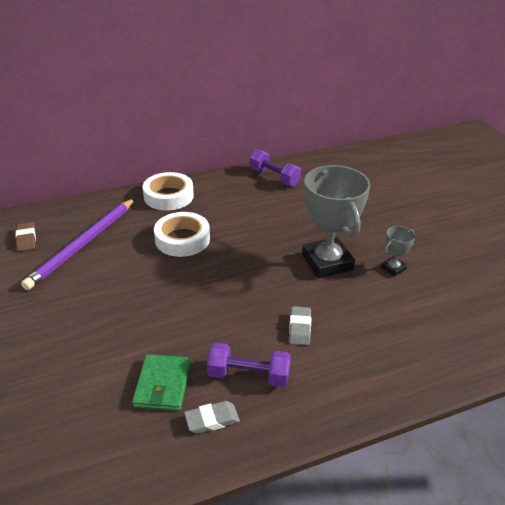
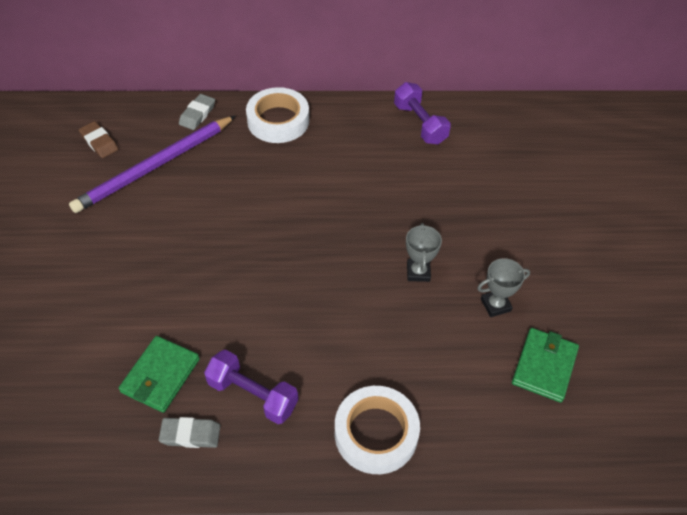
camera: 20 degrees right, 15 degrees up
brown eraser [15,222,36,251] -> brown eraser turned 45 degrees counterclockwise [79,121,118,158]
white tape [154,212,210,257] -> white tape moved to [335,386,420,474]
grey eraser [289,306,311,345] -> grey eraser moved to [179,94,215,130]
grey trophy [302,165,371,278] -> grey trophy [406,223,442,282], size x0.45
none -> green wallet [512,328,579,403]

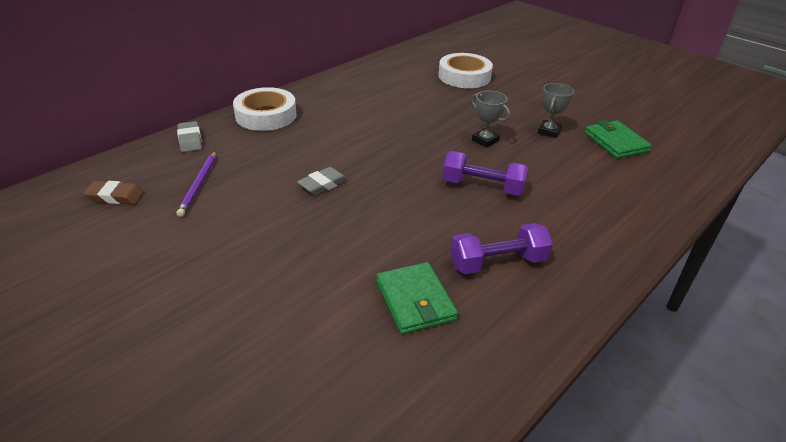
camera: 45 degrees left, 15 degrees down
purple pencil [69,116,235,213] -> purple pencil [177,151,216,217], size x0.52
grey eraser [159,417,220,448] -> grey eraser moved to [297,167,348,195]
white tape [335,386,420,474] -> white tape moved to [438,53,493,88]
purple dumbbell [394,82,451,144] -> purple dumbbell moved to [443,151,528,196]

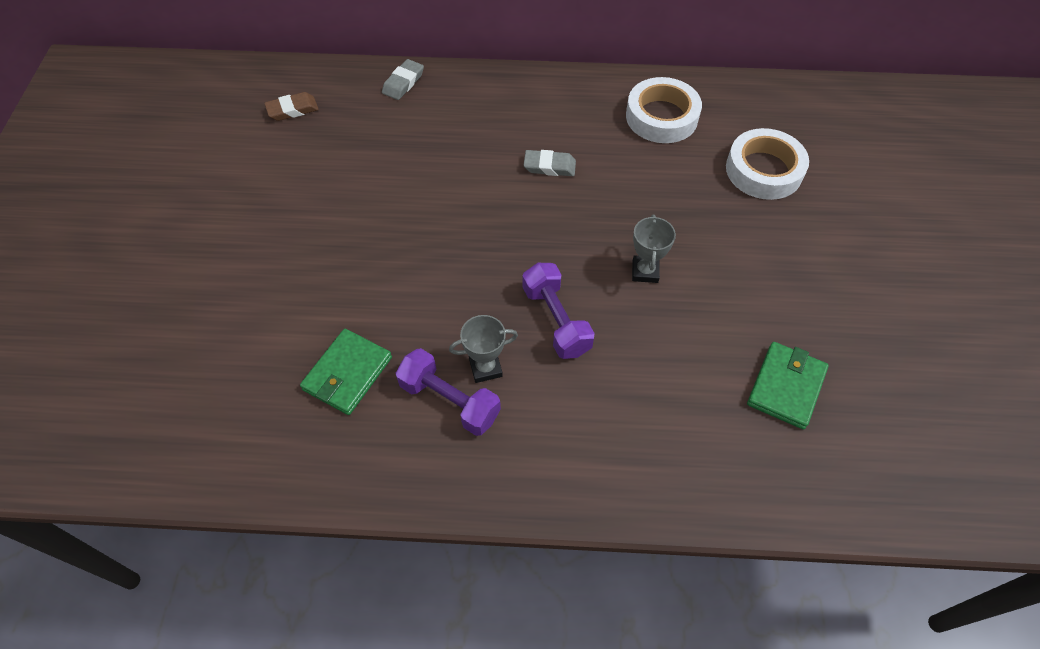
camera: 50 degrees right, 20 degrees up
brown eraser [83,181,144,204] -> brown eraser turned 75 degrees counterclockwise [264,92,319,121]
purple pencil [177,151,216,217] -> none
white tape [233,87,297,131] -> white tape moved to [626,77,702,143]
grey eraser [297,167,348,195] -> grey eraser moved to [524,150,576,176]
grey trophy [538,83,574,138] -> grey trophy moved to [449,315,518,383]

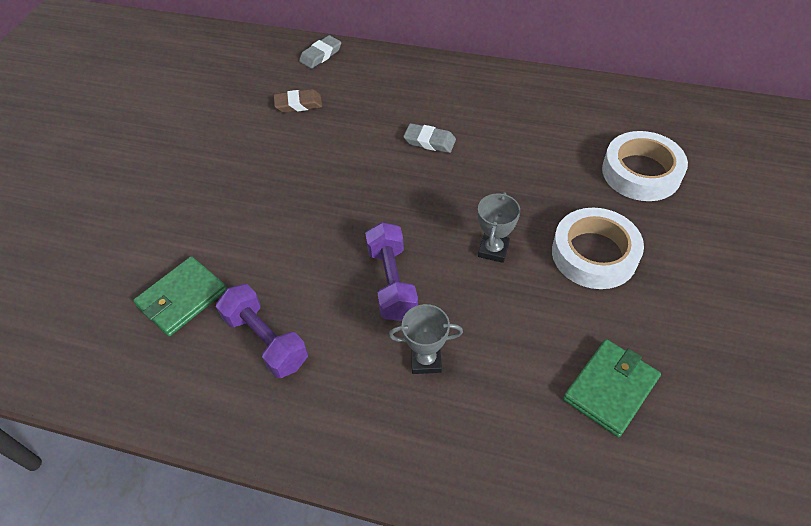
camera: 15 degrees right, 5 degrees down
brown eraser [264,92,319,121] -> brown eraser moved to [274,89,322,113]
grey trophy [449,315,518,383] -> grey trophy moved to [389,304,463,374]
white tape [626,77,702,143] -> white tape moved to [552,208,644,289]

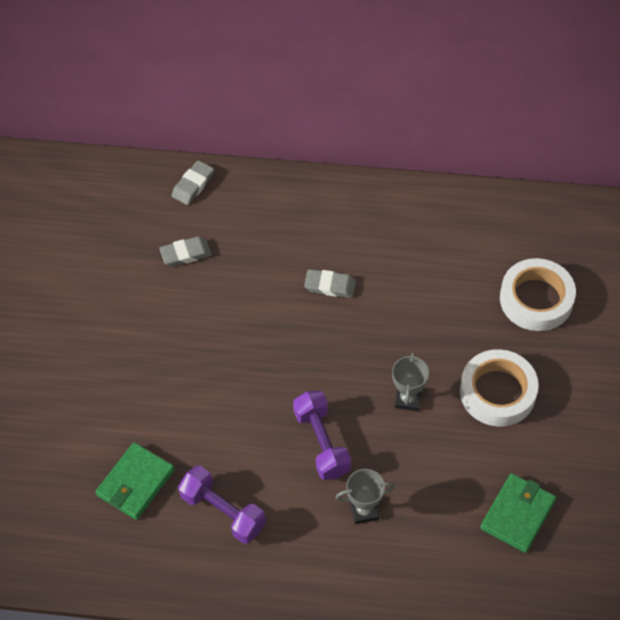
camera: 10 degrees left, 5 degrees up
brown eraser [274,89,322,113] -> grey eraser [159,236,212,267]

